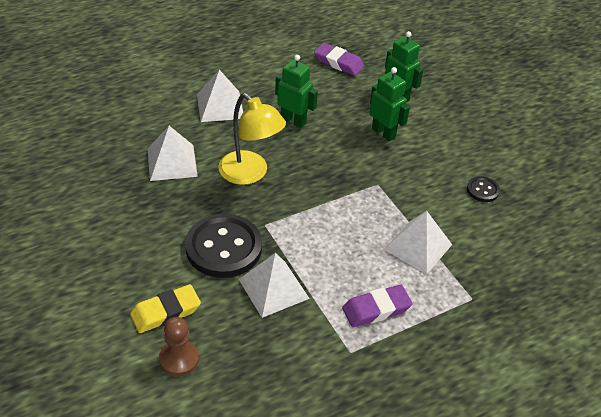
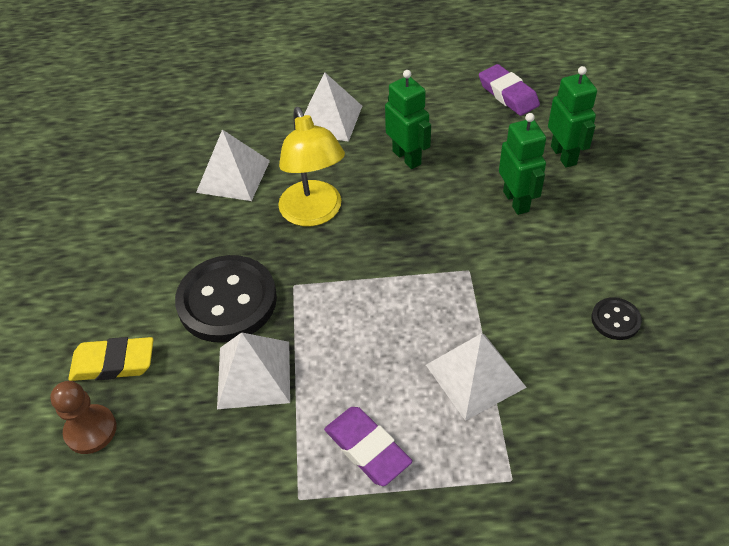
camera: 30 degrees right, 5 degrees up
purple eraser [342,285,413,327] -> purple eraser turned 45 degrees clockwise [324,407,412,486]

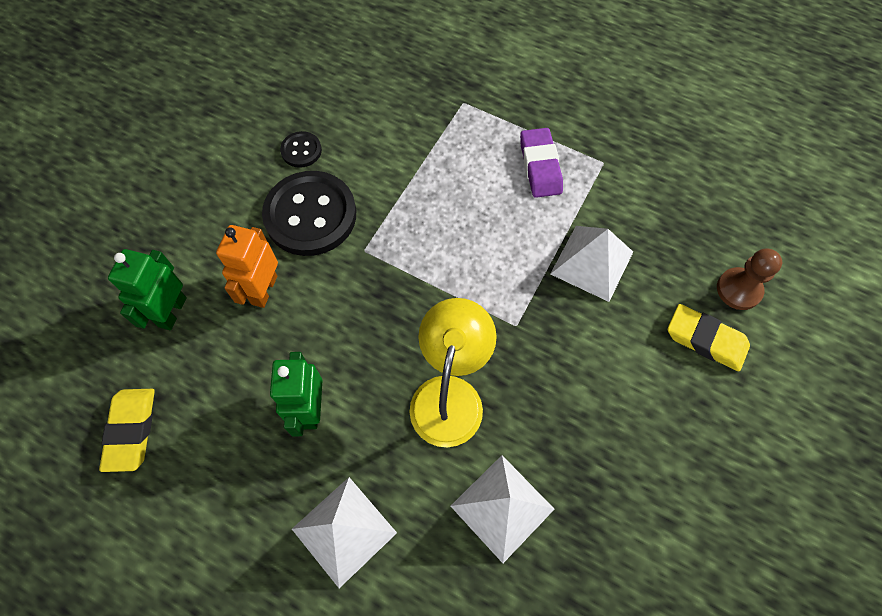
camera: 150 degrees left, 15 degrees up
black button [175,255,277,343] -> black button moved to [262,171,356,256]
white pyramid [426,333,527,421] -> none
purple eraser [479,64,540,116] -> yellow eraser [99,389,155,472]
green robot [499,113,546,215] -> orange robot [216,225,278,308]

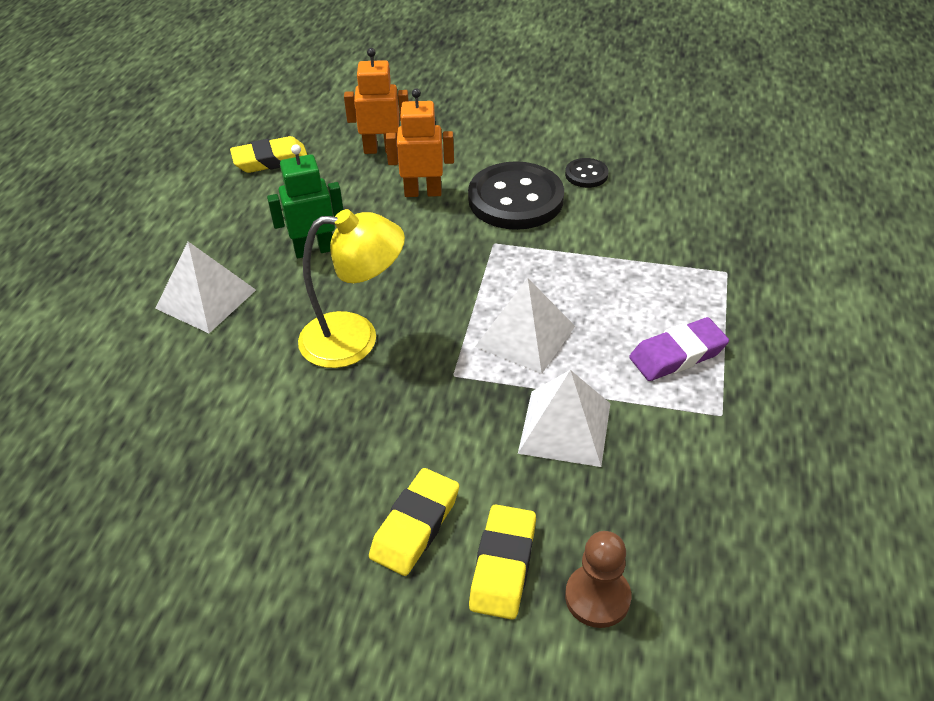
camera: 75 degrees right, 20 degrees down
green robot [108,249,186,330] -> orange robot [344,48,409,154]
white pyramid [451,455,554,563] -> white pyramid moved to [475,278,575,374]
none -> yellow eraser [369,468,459,576]

